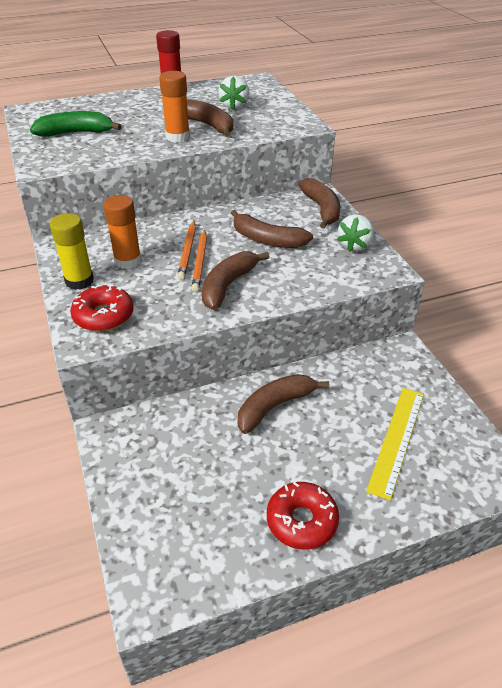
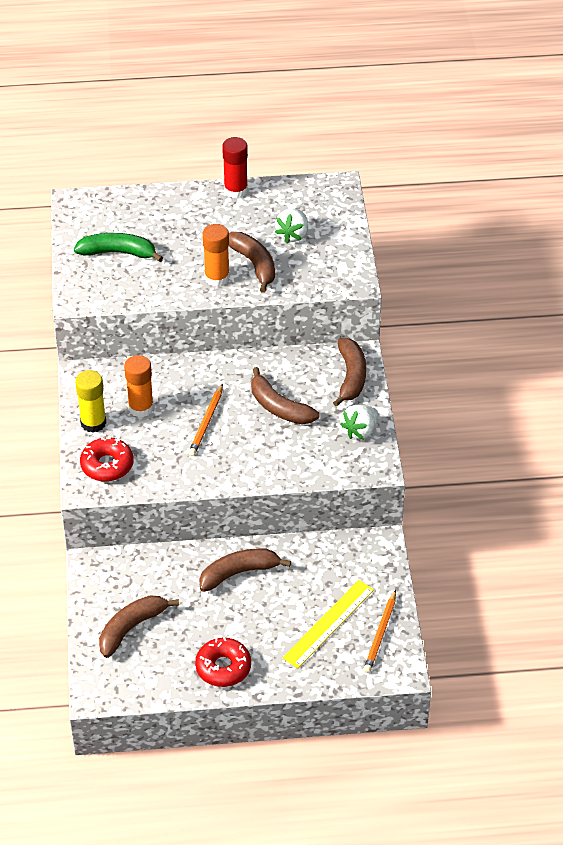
camera: 15 degrees right, 5 degrees up
orange pencil [177,221,196,280] -> orange pencil moved to [363,590,396,673]
brown banana [202,251,269,310] -> brown banana moved to [99,596,179,658]

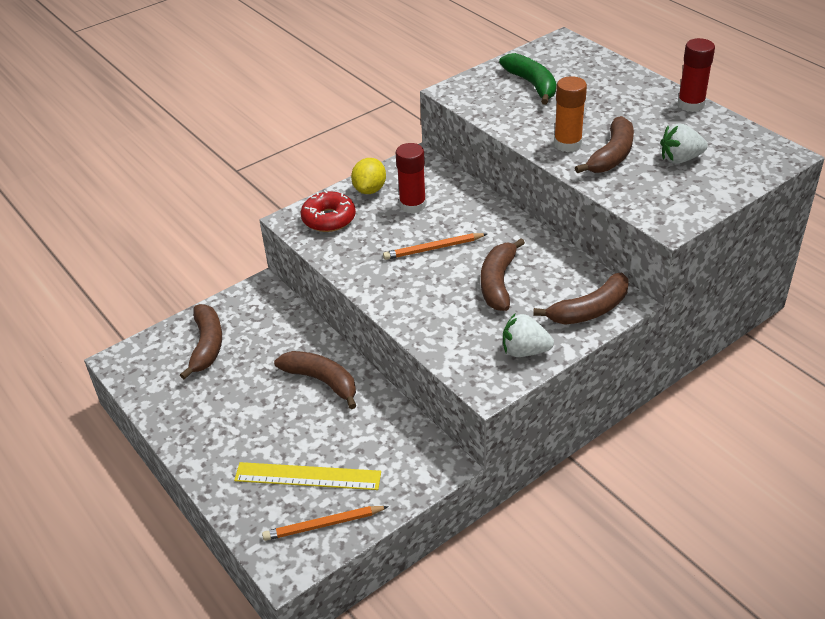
camera: 60 degrees right, 5 degrees down
yellow glue stick [75,370,106,433] -> yellow lemon [351,158,386,194]
brown banana [99,596,179,658] -> brown banana turned 75 degrees clockwise [180,304,222,380]
orange glue stick [124,355,154,417] -> red glue stick [396,143,426,214]
red donut [195,637,251,687] -> none

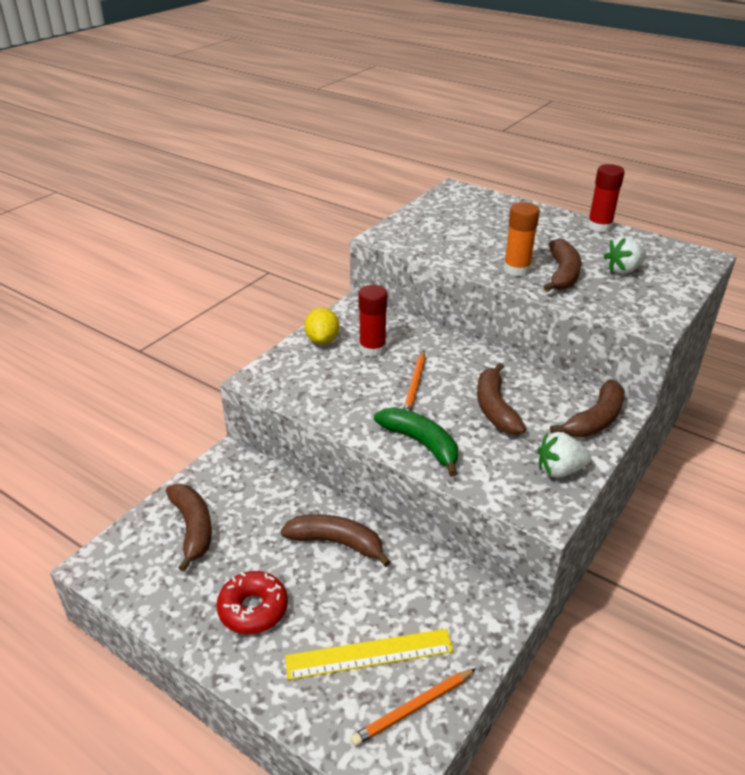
camera: 20 degrees left, 5 degrees down
red donut [301,190,356,232] -> red donut moved to [216,571,288,634]
orange pencil [383,233,487,260] -> orange pencil turned 45 degrees counterclockwise [403,351,425,411]
green banana [499,53,556,105] -> green banana moved to [374,407,458,477]

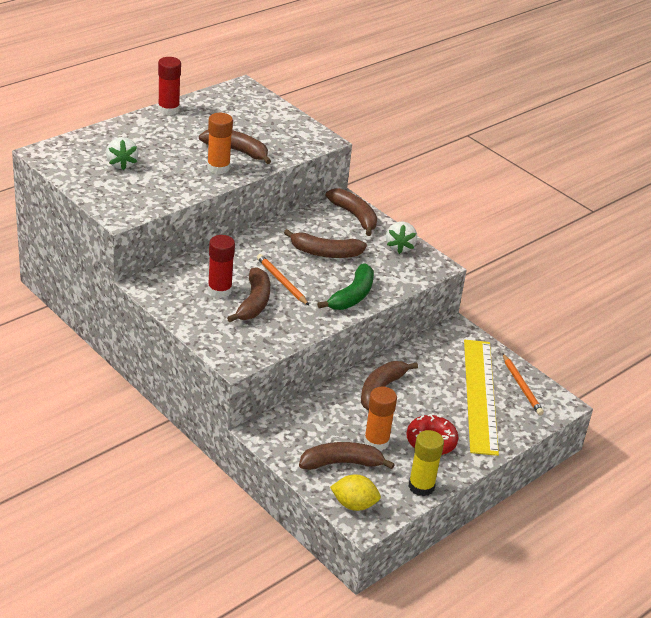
camera: 80 degrees left, 0 degrees up
yellow ruler [285,629,454,680] -> yellow ruler [464,340,499,456], size x1.52
yellow lemon [304,307,339,344] -> yellow lemon moved to [330,474,381,511]
green banana [374,407,458,477] -> green banana turned 150 degrees clockwise [317,264,374,310]
orange pencil [403,351,425,411] -> orange pencil turned 150 degrees counterclockwise [257,254,309,306]
white strawberry [604,236,646,274] -> white strawberry moved to [106,137,139,171]
none -> brown banana [227,267,270,322]
none -> orange glue stick [364,387,397,451]
none -> yellow glue stick [408,430,444,497]

